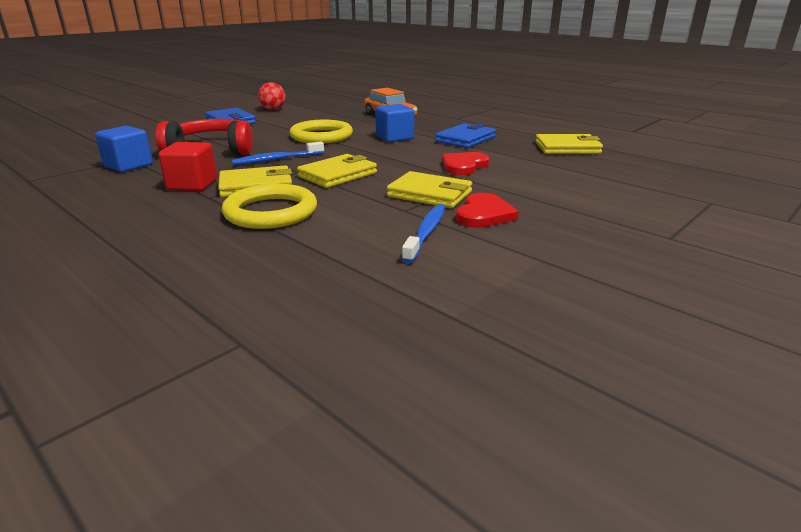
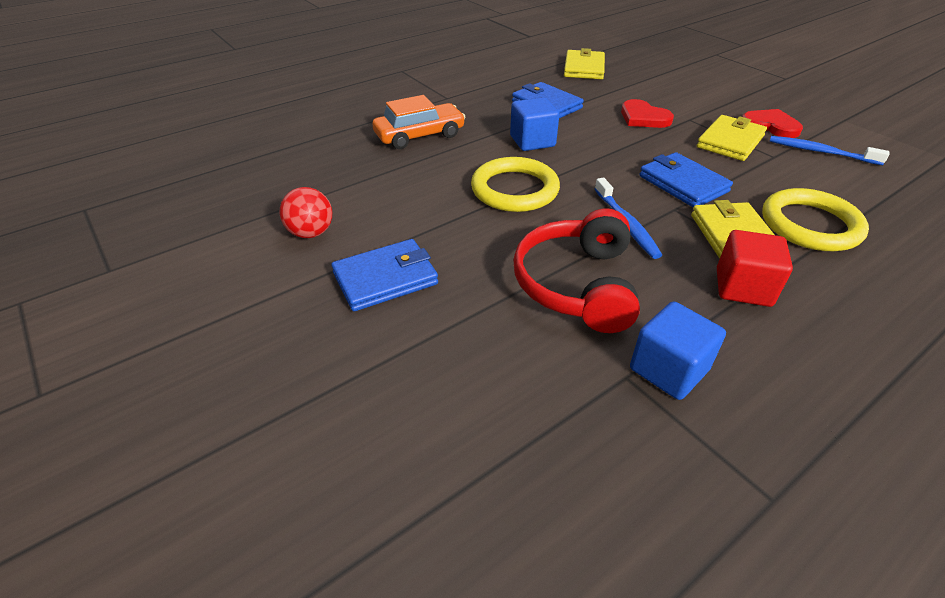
camera: 80 degrees left, 15 degrees up
yellow wallet [297,154,377,188] -> blue wallet [639,152,733,207]

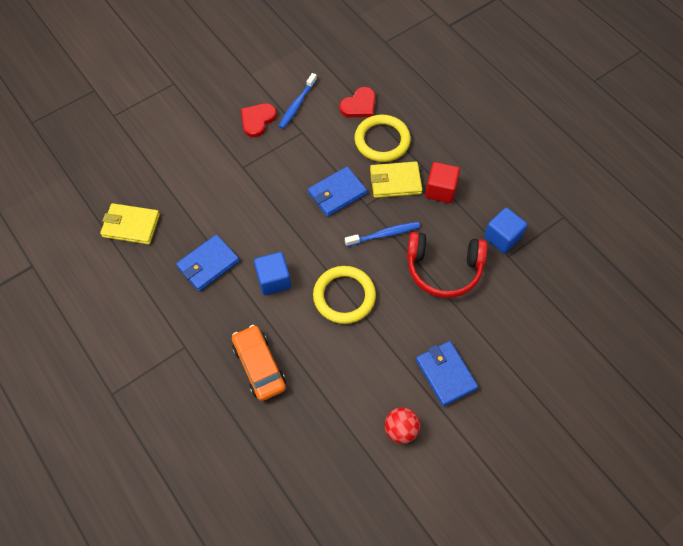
camera: 90 degrees left, 20 degrees up
red heart [621,99,674,128] -> red heart moved to [340,87,375,117]
yellow wallet [697,115,767,161] -> none

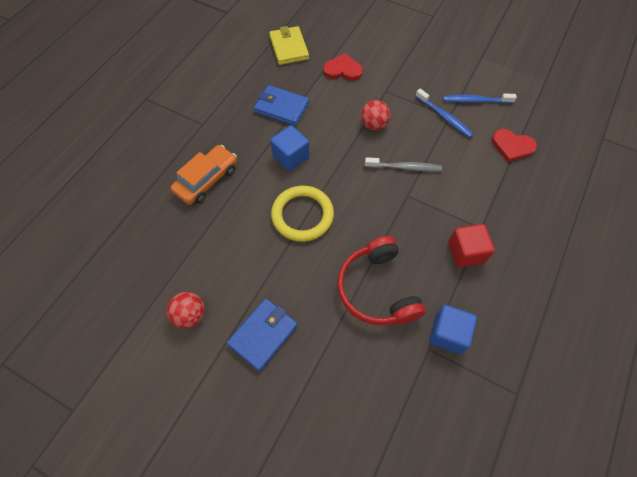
camera: 65 degrees right, 0 degrees up
red heart [241,103,277,137] -> red heart moved to [323,53,363,81]
blue wallet [308,167,367,217] -> grey toothbrush [365,157,442,172]
blue toothbrush [345,222,420,247] -> blue toothbrush moved to [415,88,473,138]
yellow ring [354,115,411,162] -> none
yellow wallet [370,162,422,198] -> none
none -> red ball [361,100,390,130]

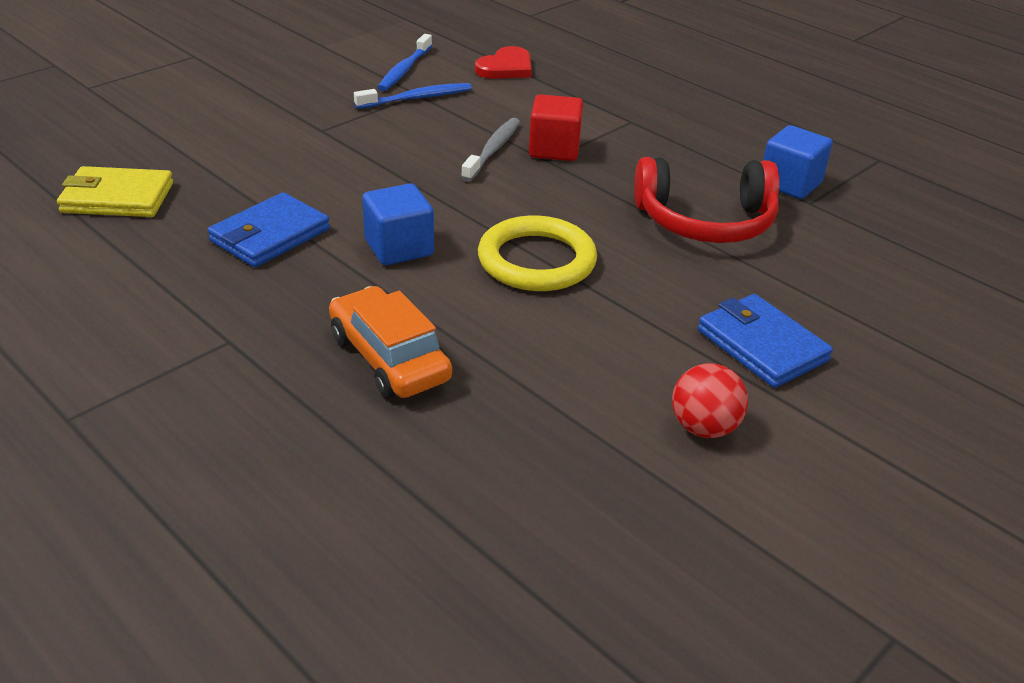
camera: 75 degrees left, 25 degrees down
red heart [323,53,363,81] -> none
red ball [361,100,390,130] -> none
red cube [448,224,495,268] -> red cube moved to [529,94,583,161]

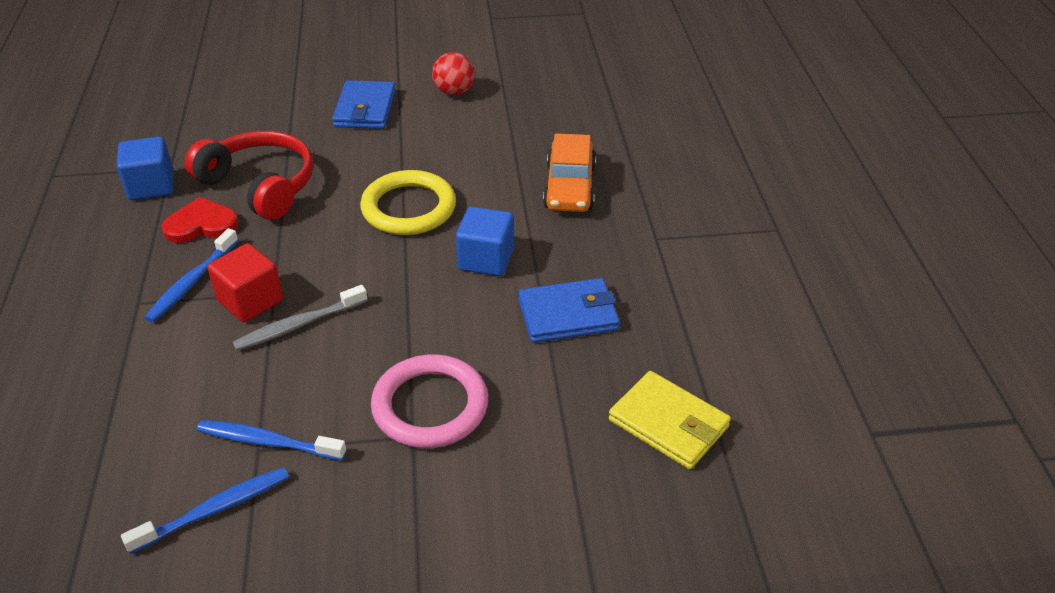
camera: 140 degrees left, 5 degrees up
red heart [475,46,532,79] -> red heart moved to [162,197,239,243]
none -> blue toothbrush [144,228,239,322]
none -> pink ring [371,354,488,448]

